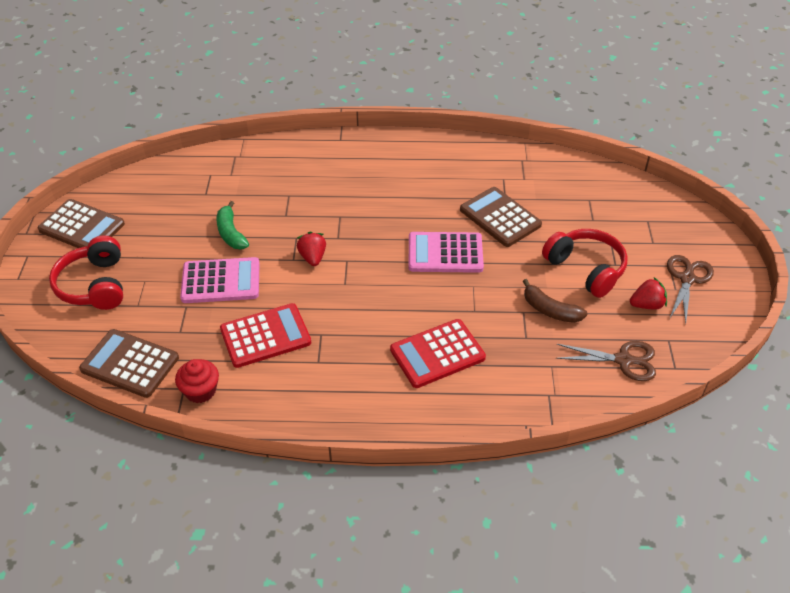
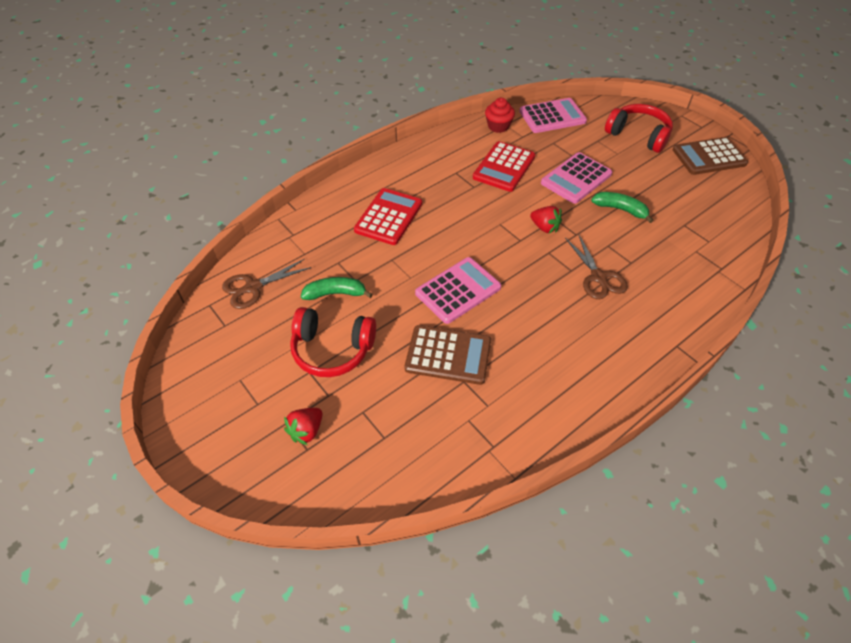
camera: 140 degrees right, 5 degrees up
brown calculator [79,329,179,398] -> pink calculator [519,98,587,133]
brown banana [523,279,587,323] -> green banana [301,277,373,300]
red strawberry [630,278,667,310] -> red strawberry moved to [284,408,323,445]
brown scissors [667,255,714,323] -> brown scissors moved to [565,235,628,299]

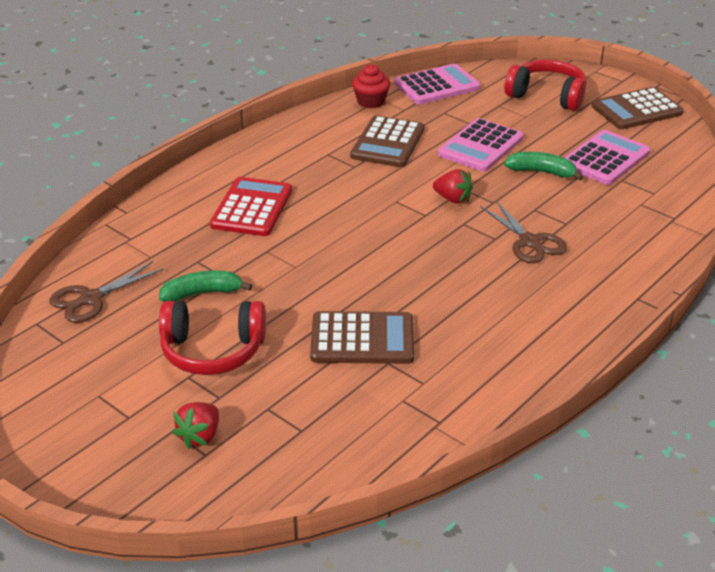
camera: 10 degrees left, 15 degrees down
pink calculator [415,257,501,324] -> pink calculator moved to [564,130,650,185]
red calculator [473,141,535,192] -> brown calculator [350,116,425,167]

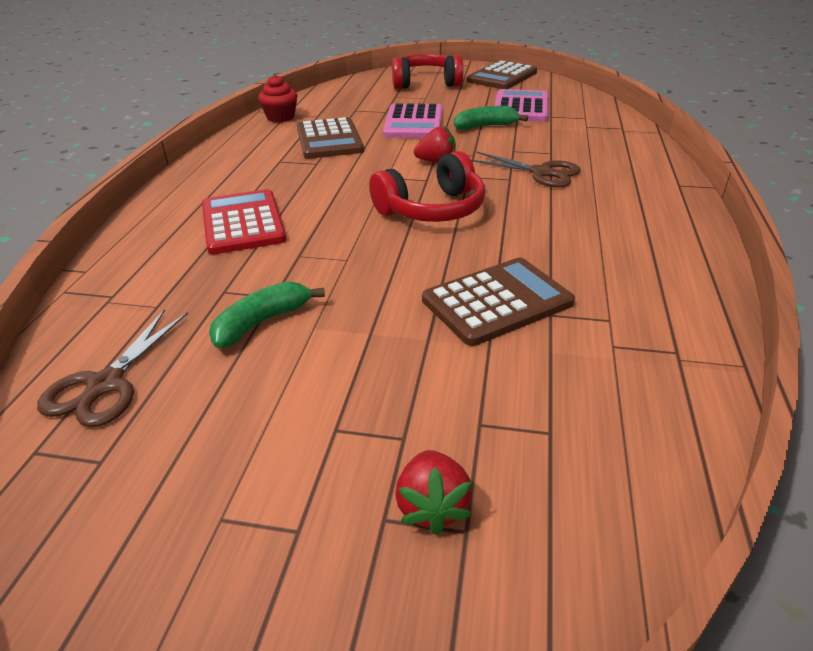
camera: 30 degrees left, 0 degrees up
red headphones [159,301,266,375] -> red headphones moved to [369,151,485,222]
pink calculator [394,64,481,105] -> none

